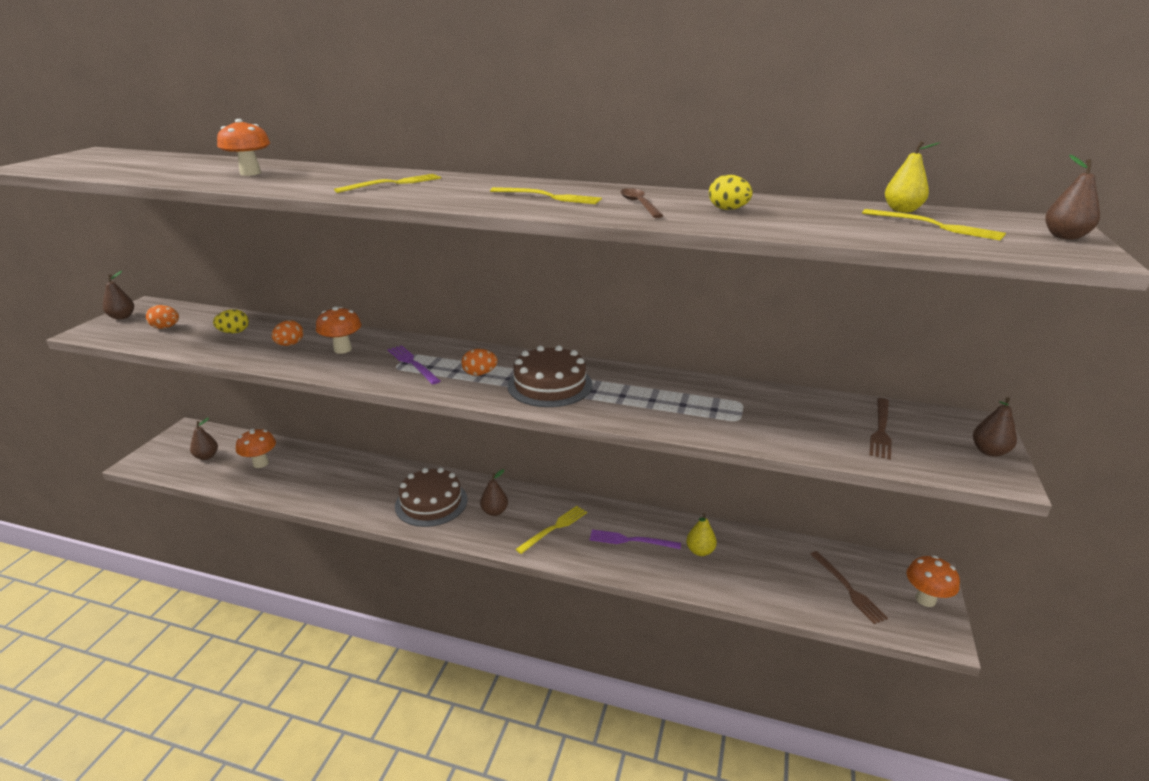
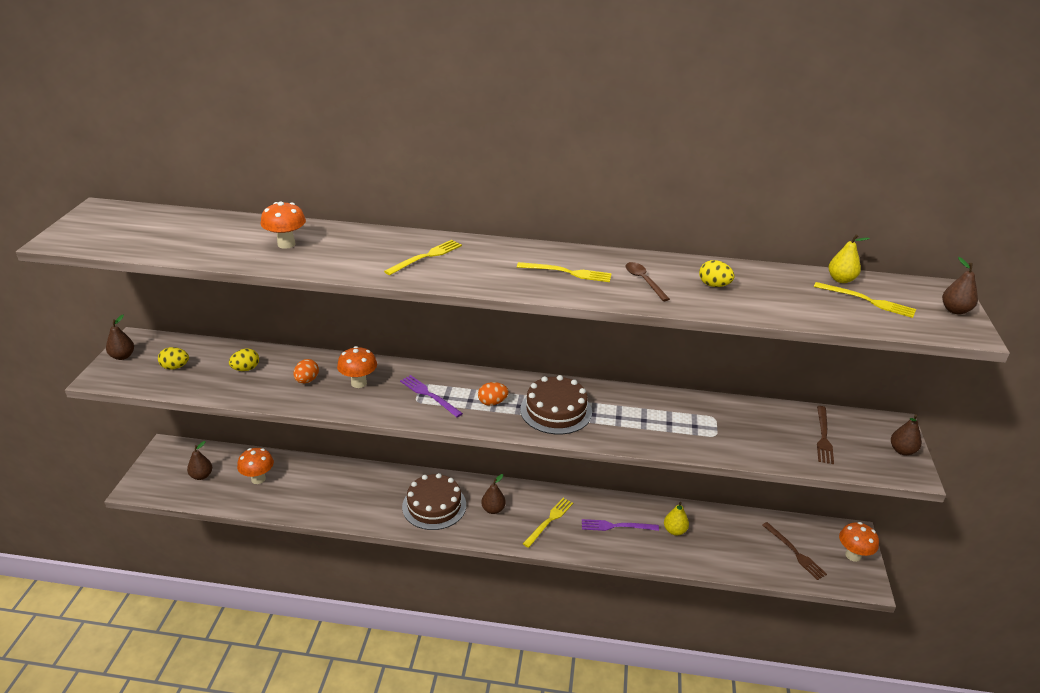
camera: 10 degrees left, 5 degrees up
orange egg [146,305,179,329] -> yellow egg [158,347,189,370]

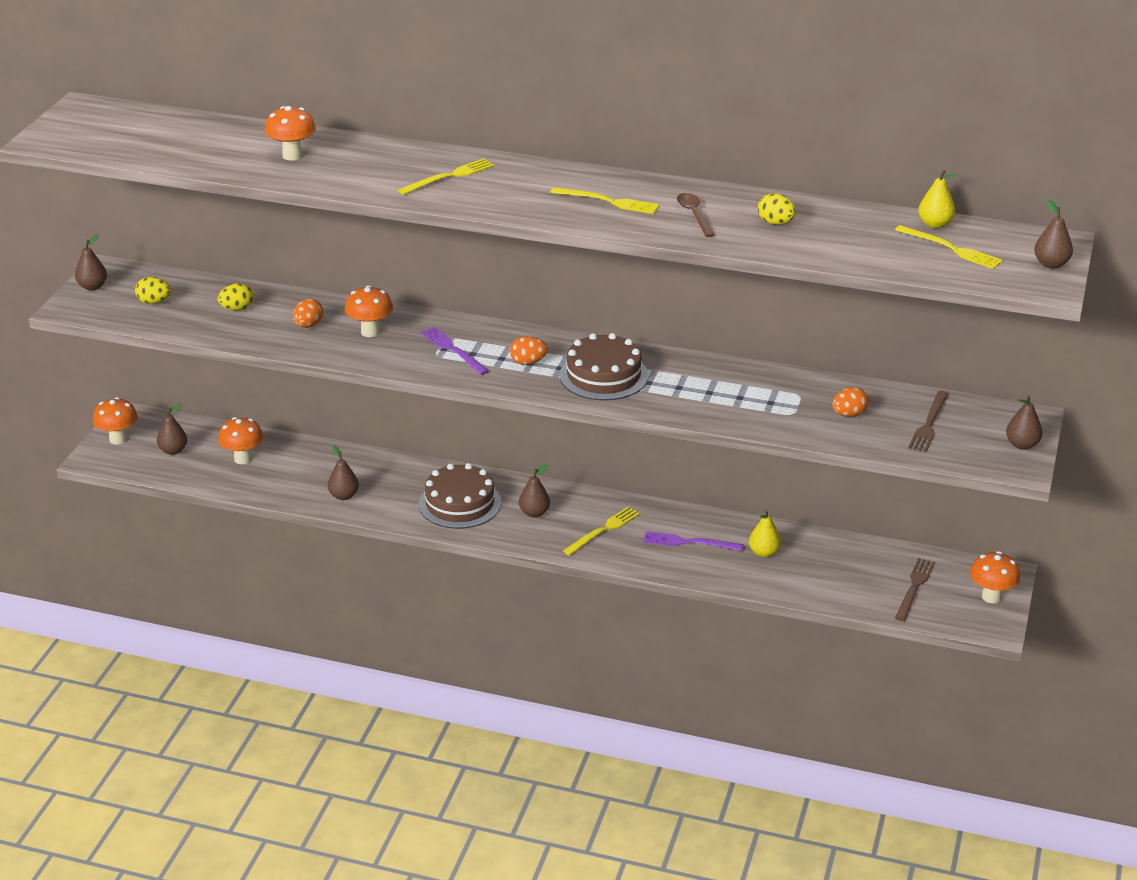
camera: 10 degrees right, 0 degrees up
brown fork [762,522,827,580] -> brown fork turned 135 degrees counterclockwise [895,558,935,621]
none -> orange mushroom [93,397,138,445]
none -> brown pear [328,445,359,500]
none -> orange egg [832,387,869,417]

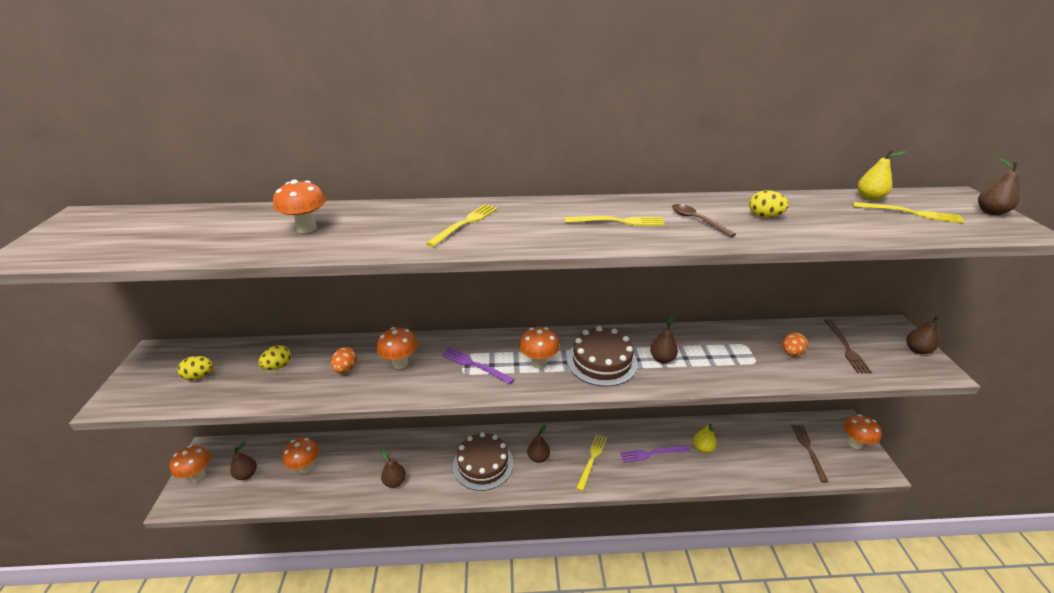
camera: 20 degrees left, 0 degrees up
brown pear [75,235,107,291] -> brown pear moved to [650,316,678,363]
orange egg [510,336,548,365] -> orange mushroom [519,327,559,369]

